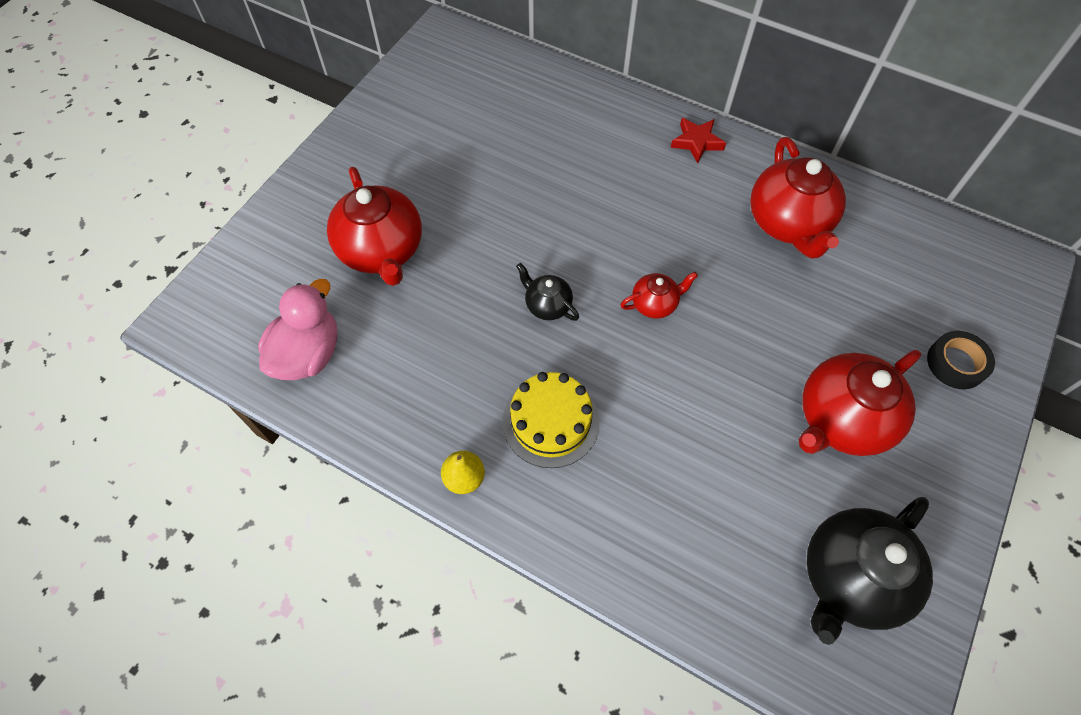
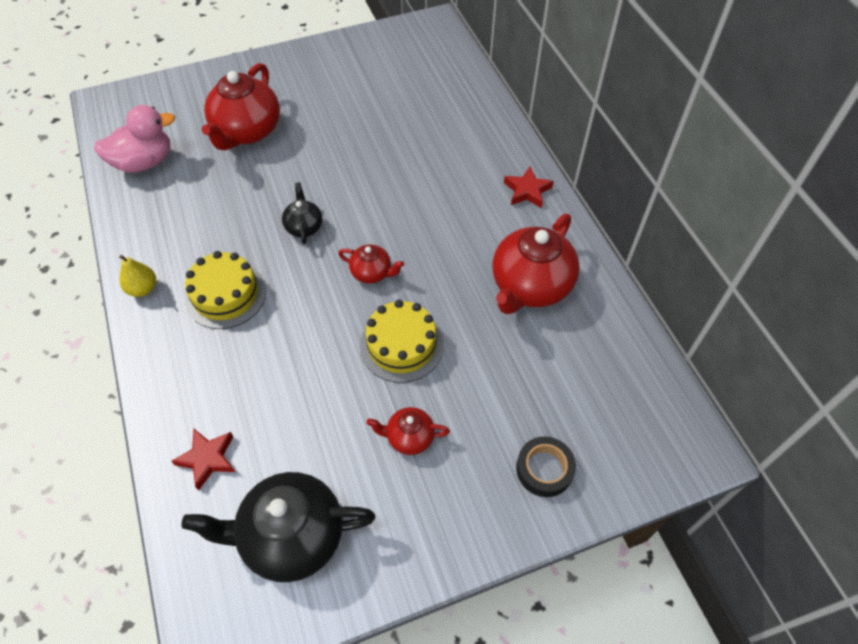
camera: 40 degrees right, 5 degrees down
red teapot [799,350,921,456] -> red teapot [367,407,450,455], size x0.50
none -> red star [171,429,235,491]
none -> yellow cake [360,300,444,383]

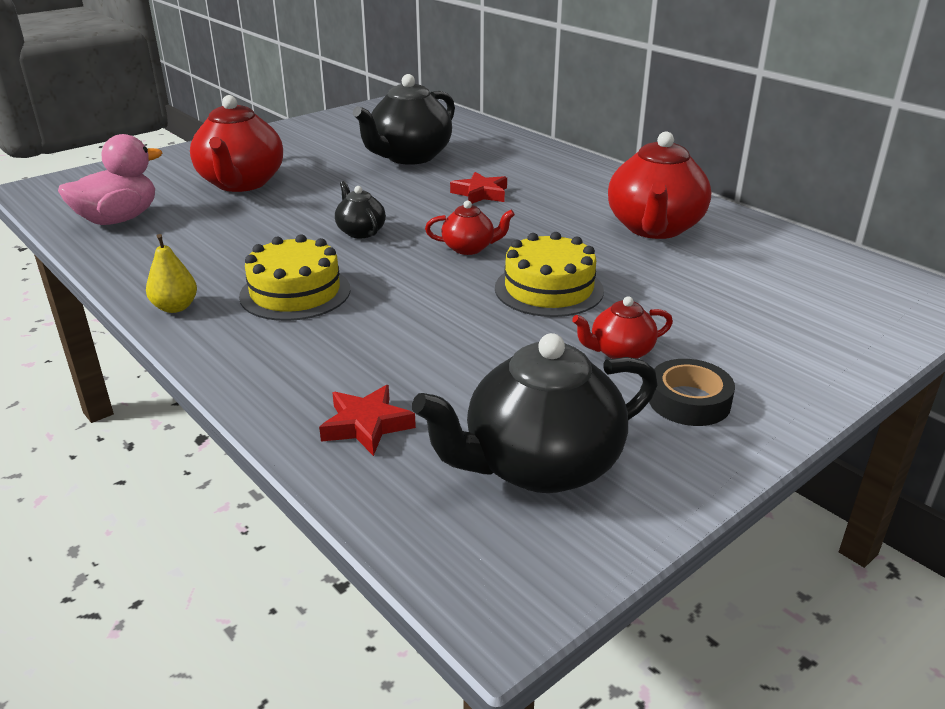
camera: 20 degrees left, 25 degrees down
red star [504,166,554,208] -> red star moved to [450,172,507,204]
black tape [516,437,576,497] -> black tape moved to [649,359,735,426]
none -> black teapot [353,74,455,165]

